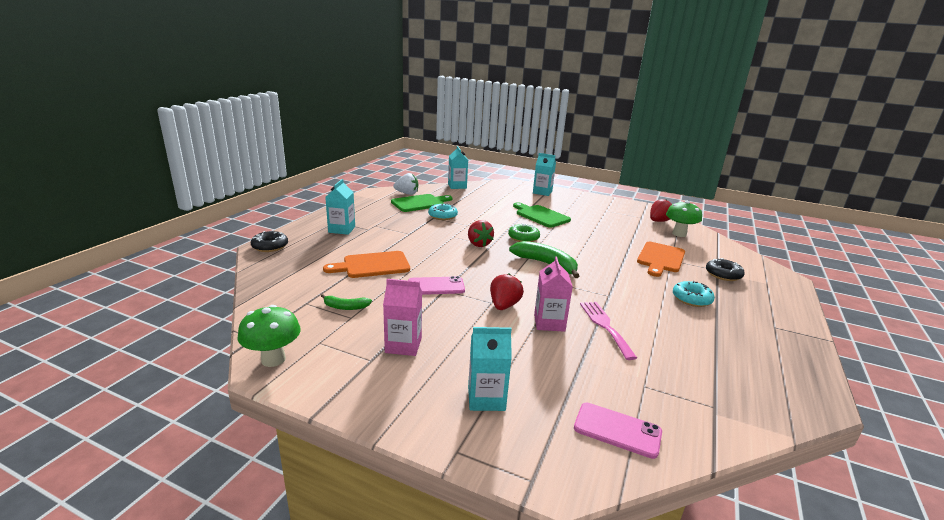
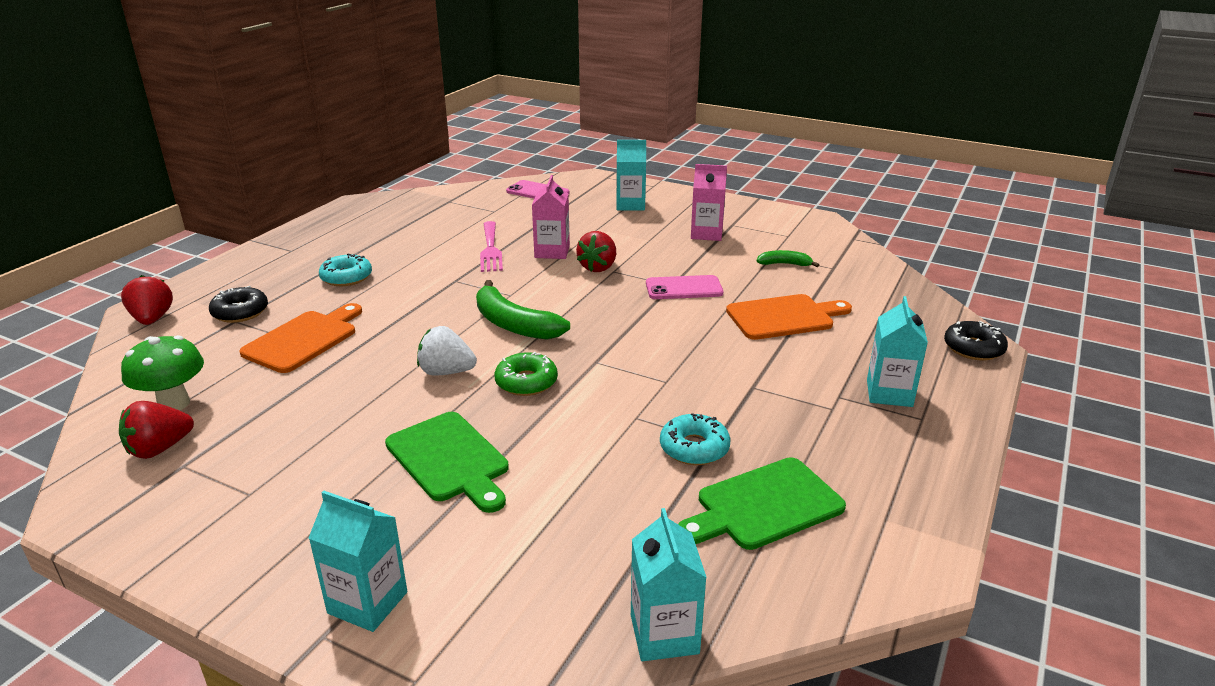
camera: 175 degrees left, 5 degrees up
green mushroom [237,305,301,367] -> none
white strawberry [394,173,418,195] -> white strawberry moved to [417,326,477,376]
red strawberry [468,220,494,247] -> red strawberry moved to [121,275,173,325]

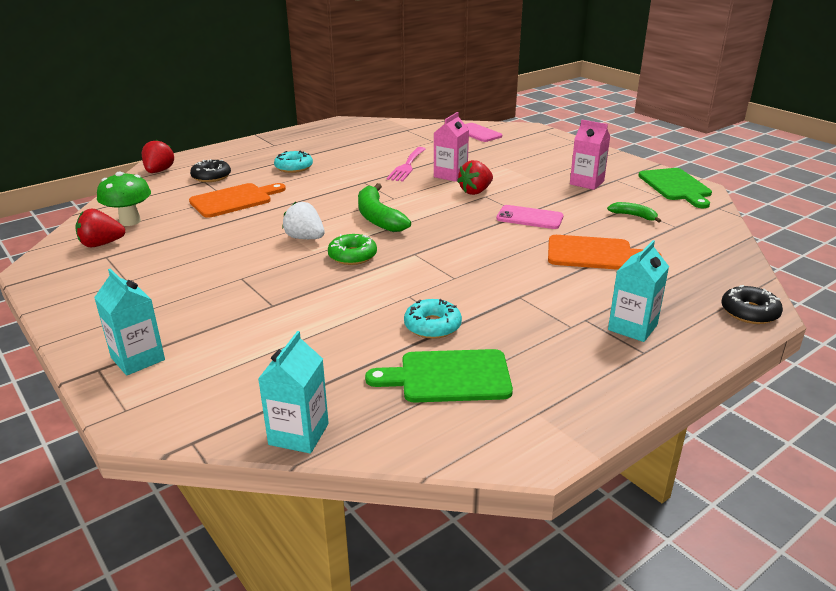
camera: 25 degrees right, 0 degrees up
green cutting board [385,412,509,513] -> green cutting board moved to [638,168,712,208]
turquoise carton [616,140,646,211] -> none

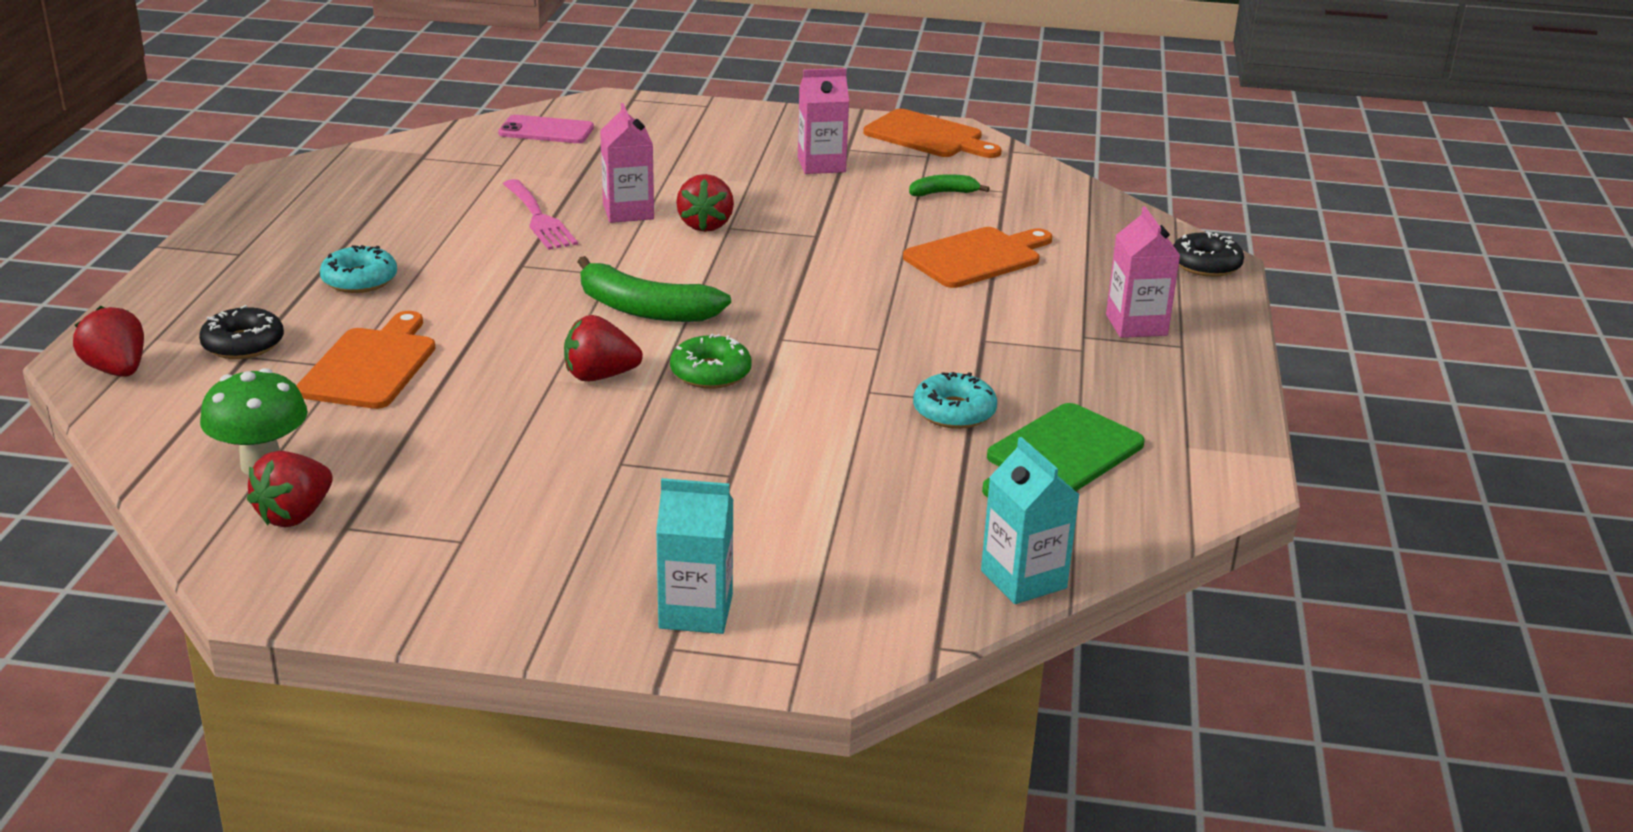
camera: 45 degrees left, 0 degrees up
white strawberry [282,202,325,239] -> red strawberry [564,315,643,382]
pink phone [496,205,564,229] -> none
turquoise carton [608,240,669,342] -> pink carton [1106,206,1181,338]
green cutting board [638,168,712,208] -> orange cutting board [863,109,1002,158]

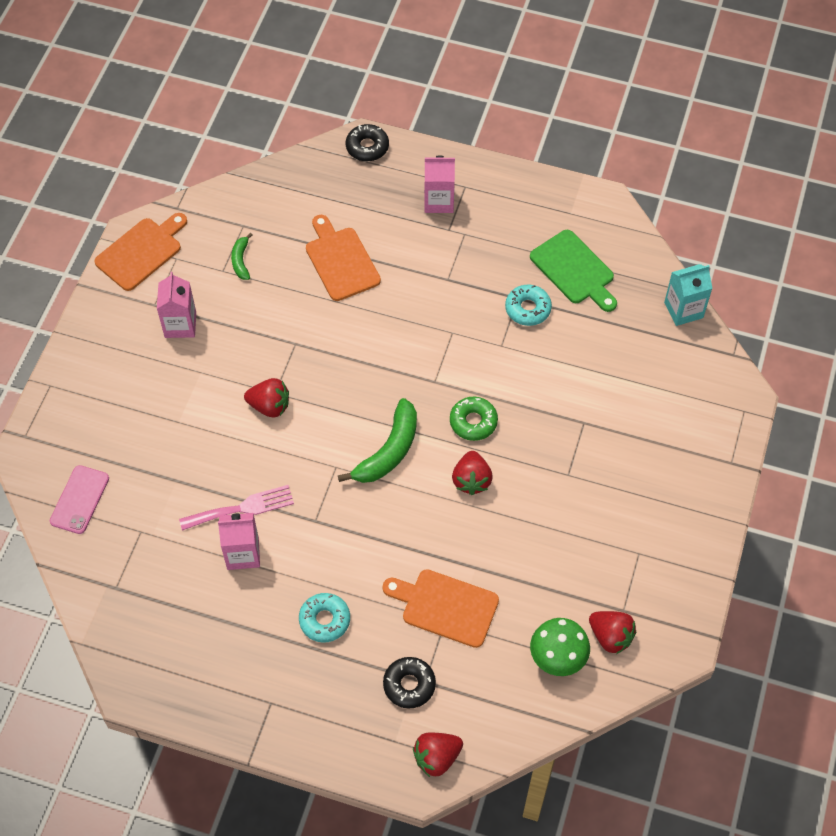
camera: 80 degrees left, 30 degrees up
pink carton [600,103,654,223] -> pink carton moved to [218,513,260,570]
turquoise carton [656,478,733,634] -> none

